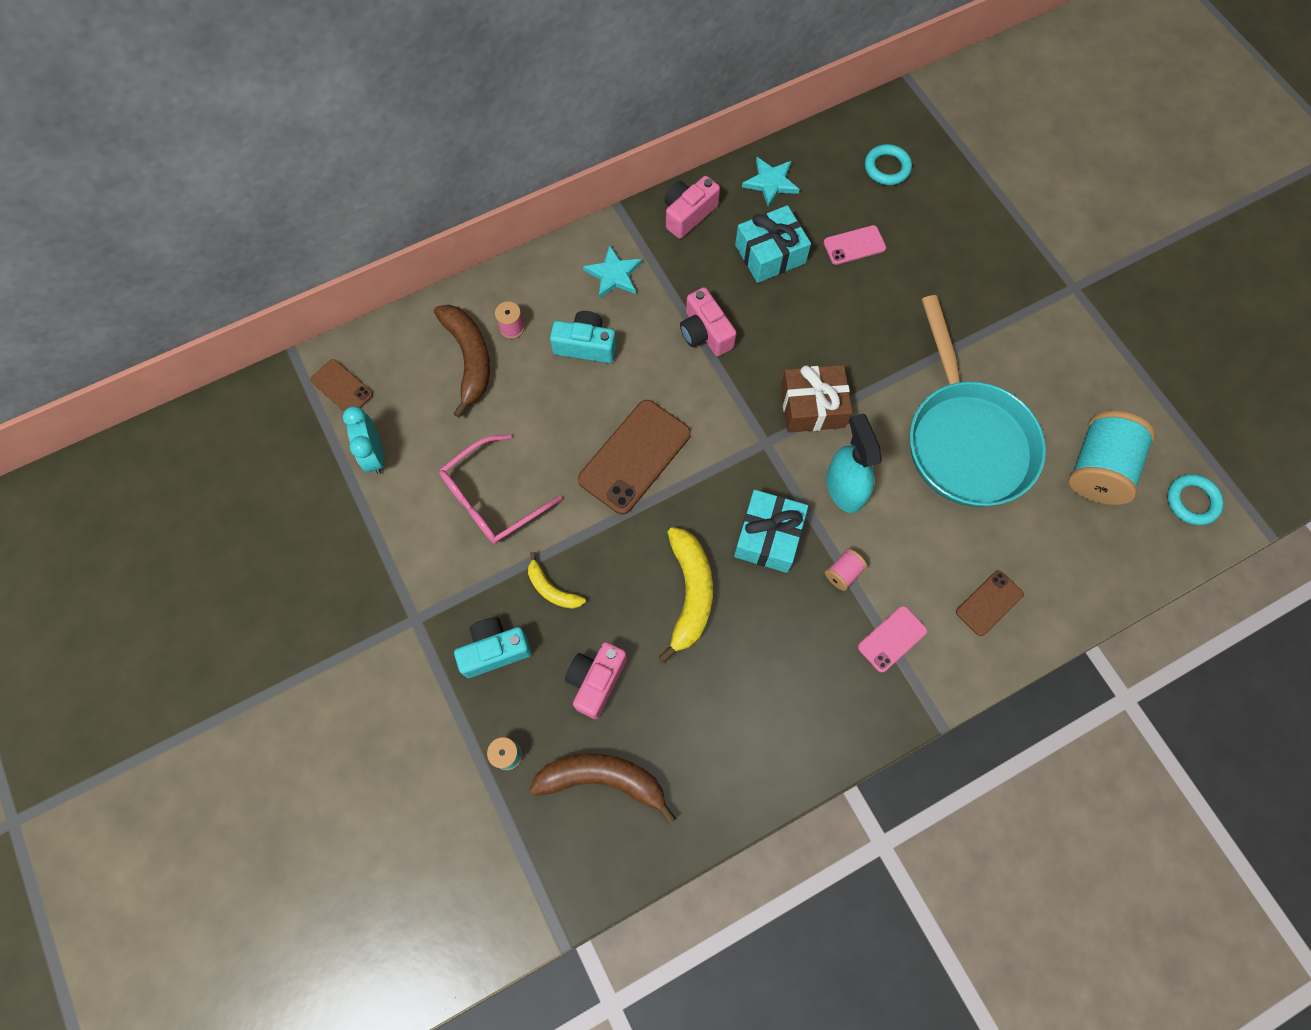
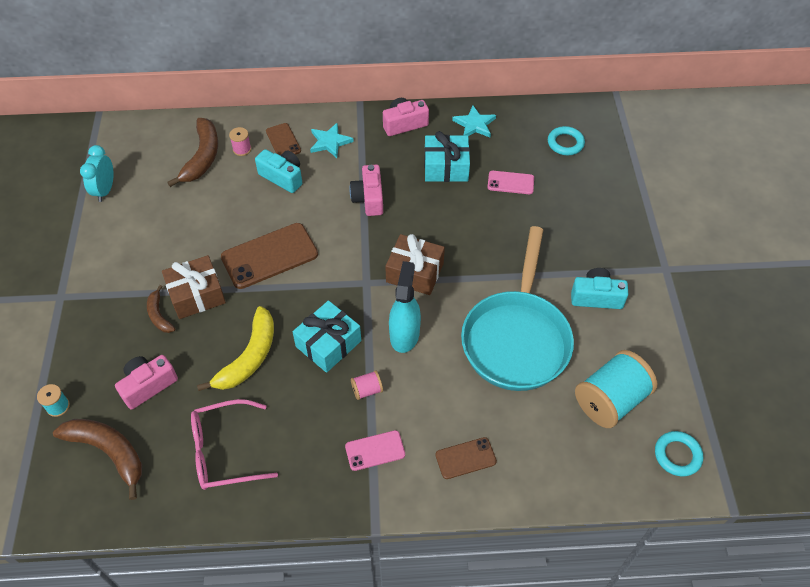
camera: 25 degrees right, 15 degrees down
brown phone [310,359,373,411] -> brown phone moved to [266,123,301,155]
pink glasses [439,434,562,544] -> pink glasses moved to [191,399,278,490]
turquoise camera [454,618,532,678] -> turquoise camera moved to [571,268,628,309]
yellow banana [528,552,586,609] -> brown banana [147,285,175,333]
none -> brown gift [162,255,226,319]

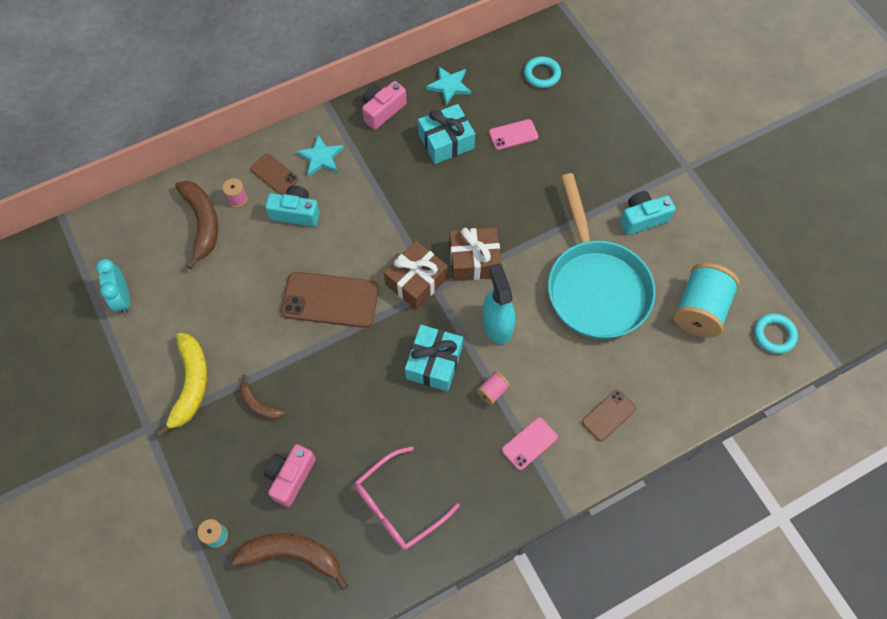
camera: 25 degrees left, 10 degrees up
brown gift [162,255,226,319] -> brown gift moved to [384,241,448,310]
yellow banana [197,306,274,391] -> yellow banana moved to [156,333,207,437]
brown phone [221,223,318,289] -> brown phone turned 60 degrees clockwise [281,272,379,328]
pink camera [349,165,383,216] -> none

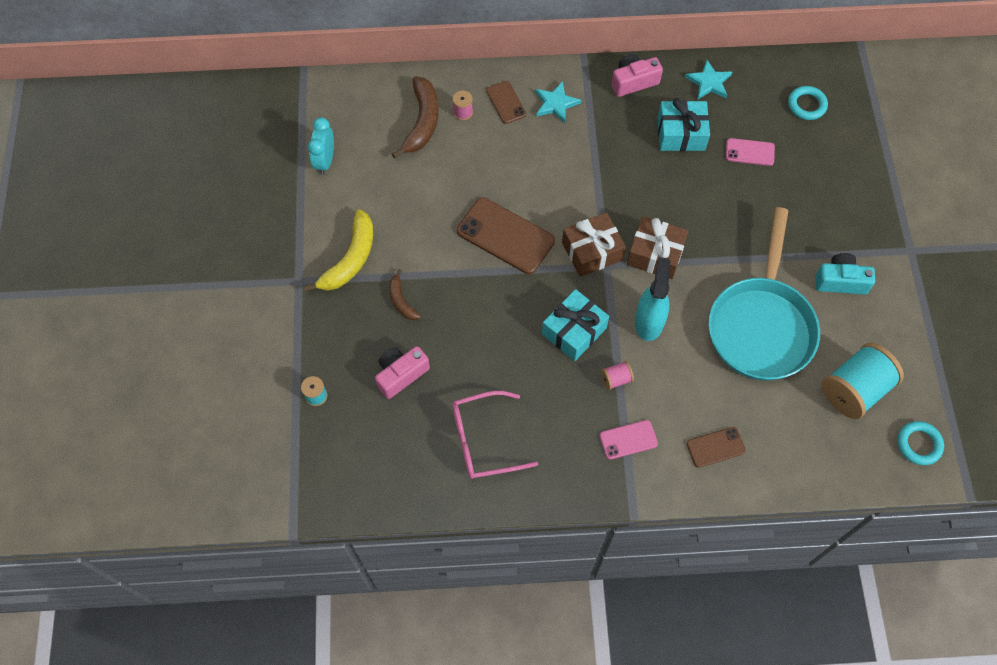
camera: 25 degrees right, 0 degrees up
brown banana [231,533,348,590] -> none
turquoise camera [265,185,320,227] -> none

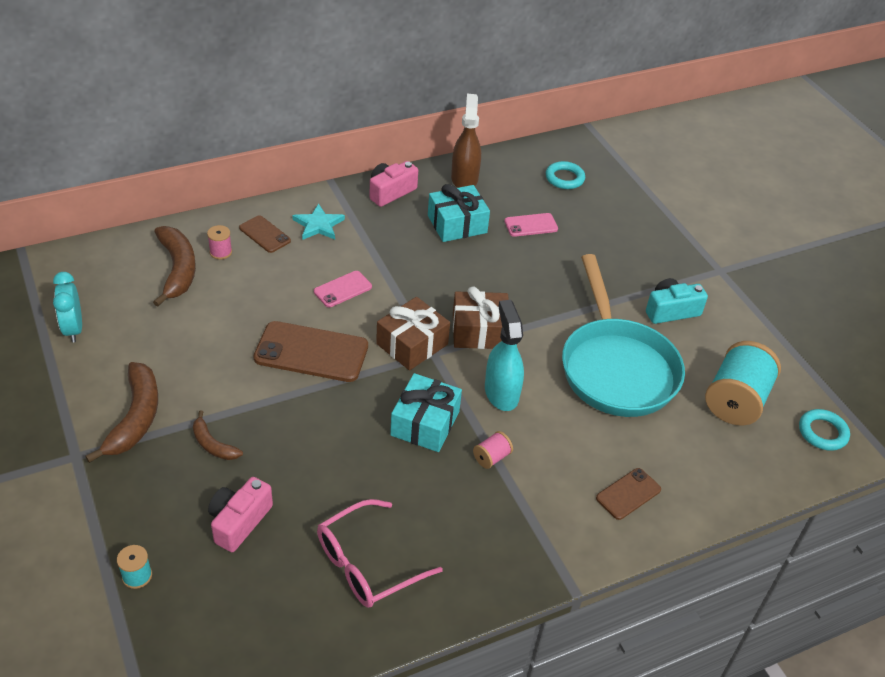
camera: 25 degrees left, 20 degrees down
yellow banana [303,210,373,292] -> brown banana [85,362,158,463]
pink phone [600,420,658,459] -> pink phone moved to [314,271,372,307]
turquoise star [685,60,732,100] -> brown spray bottle [451,94,481,188]

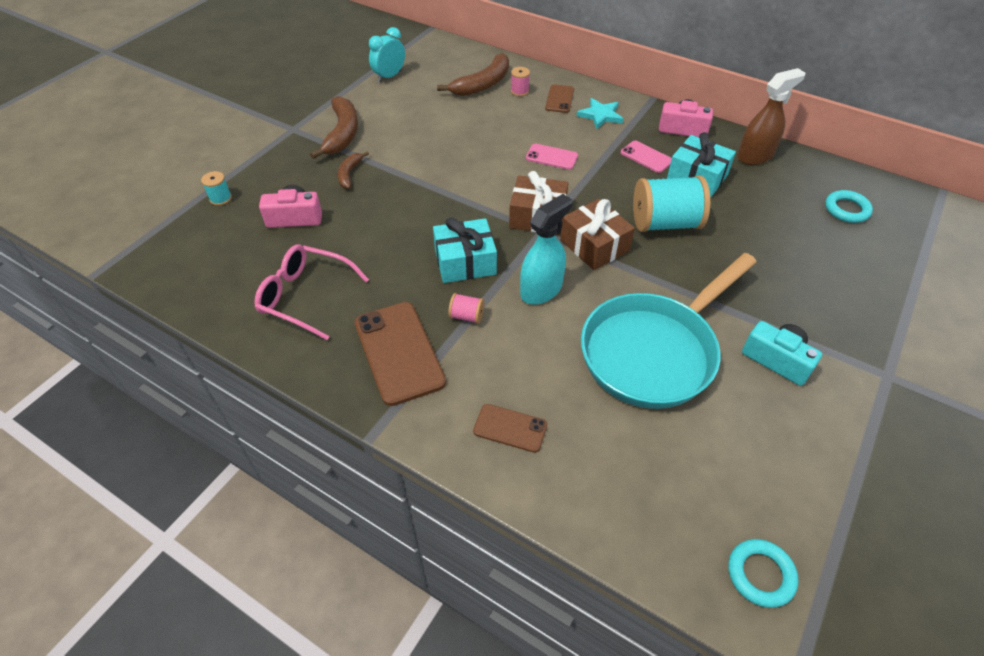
camera: 60 degrees right, 5 degrees up
brown banana [85,362,158,463] -> brown banana turned 60 degrees counterclockwise [310,96,358,159]
brown phone [253,321,368,382] -> brown phone moved to [354,302,446,406]
pink phone [504,213,558,237] -> pink phone moved to [621,141,672,173]
turquoise spool [705,341,781,426] -> turquoise spool moved to [633,175,710,232]

